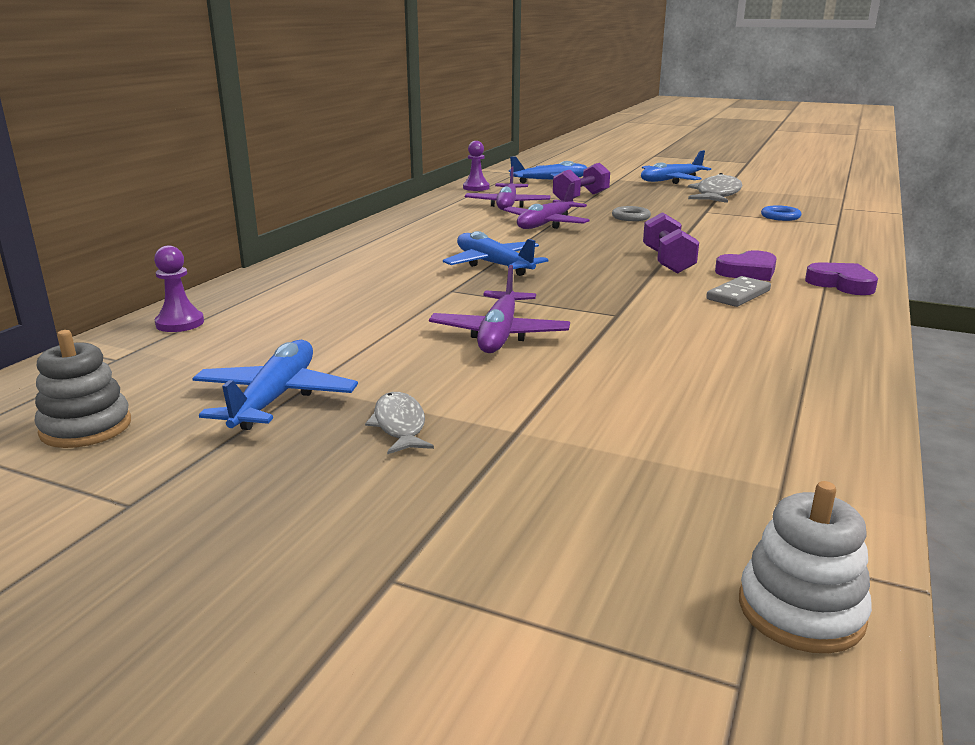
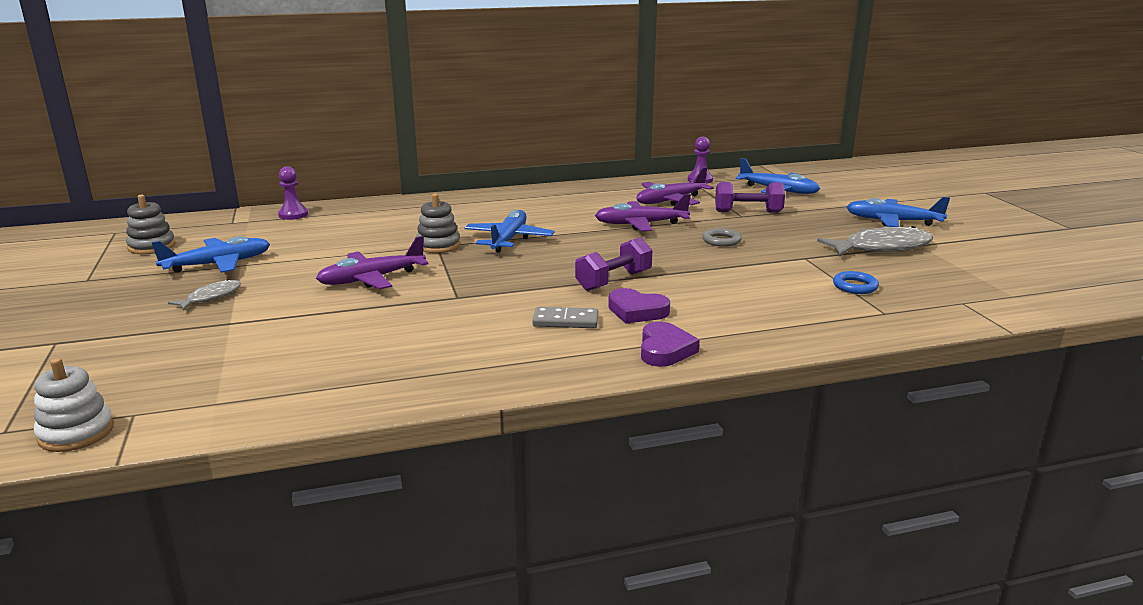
camera: 50 degrees right, 0 degrees up
none -> grey stacking toy [416,194,461,253]

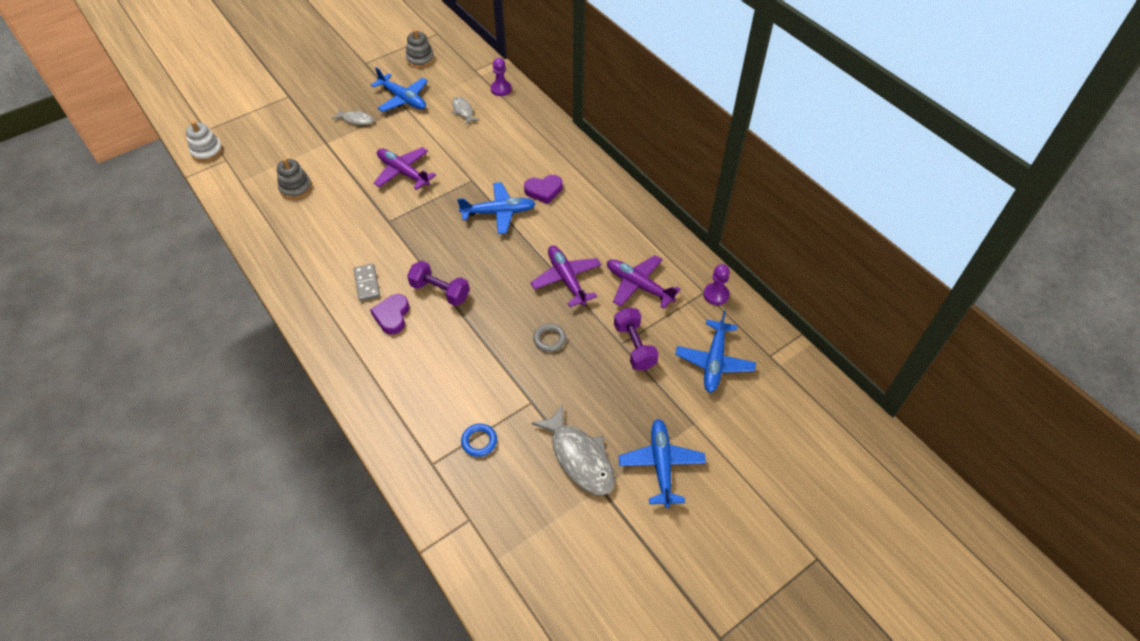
camera: 70 degrees right, 30 degrees up
grey stacking toy [416,194,461,253] -> grey stacking toy moved to [277,158,312,200]
purple heart [641,322,700,367] -> purple heart moved to [524,175,562,204]
none -> grey fish [452,97,480,125]

